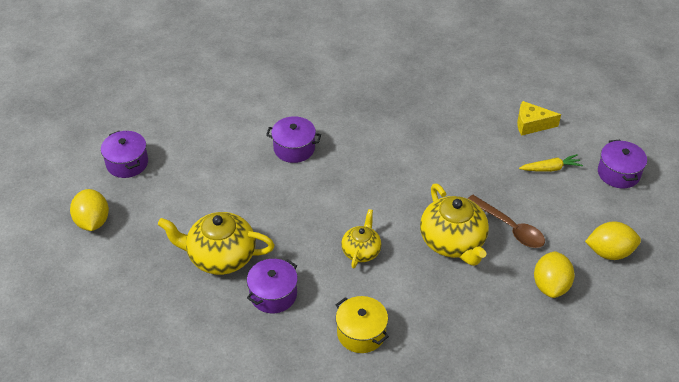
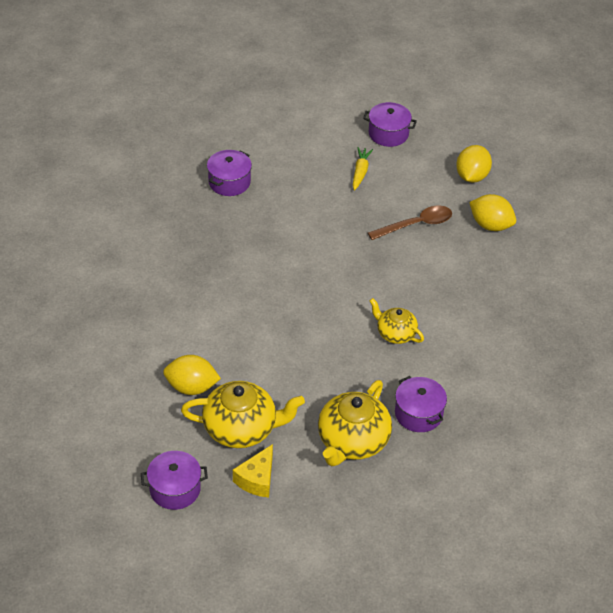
camera: 70 degrees left, 0 degrees up
yellow lemon [70,189,109,231] -> yellow lemon moved to [163,355,221,395]
purple pot [266,116,321,163] -> purple pot moved to [207,150,252,196]
yellow pot [336,296,389,353] -> none
yellow teapot [420,184,489,266] -> yellow teapot moved to [181,381,305,448]
yellow cheese [517,101,561,136] -> yellow cheese moved to [233,444,273,498]

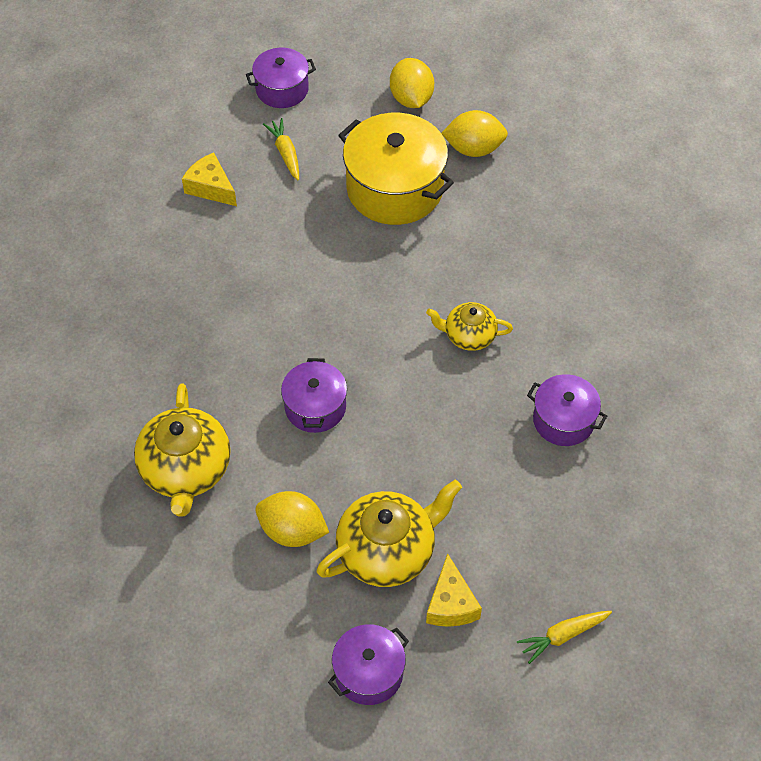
camera: 30 degrees left, 10 degrees up
yellow lemon [163,355,221,395] -> yellow lemon turned 45 degrees clockwise [255,491,329,547]
purple pot [207,150,252,196] -> purple pot moved to [281,358,347,433]
yellow teapot [318,380,392,466] -> yellow teapot moved to [134,383,231,517]
brown spoon [368,206,452,240] -> yellow pot [338,113,454,225]
none -> yellow cheese [182,153,237,206]
none -> yellow carrot [517,611,612,664]

